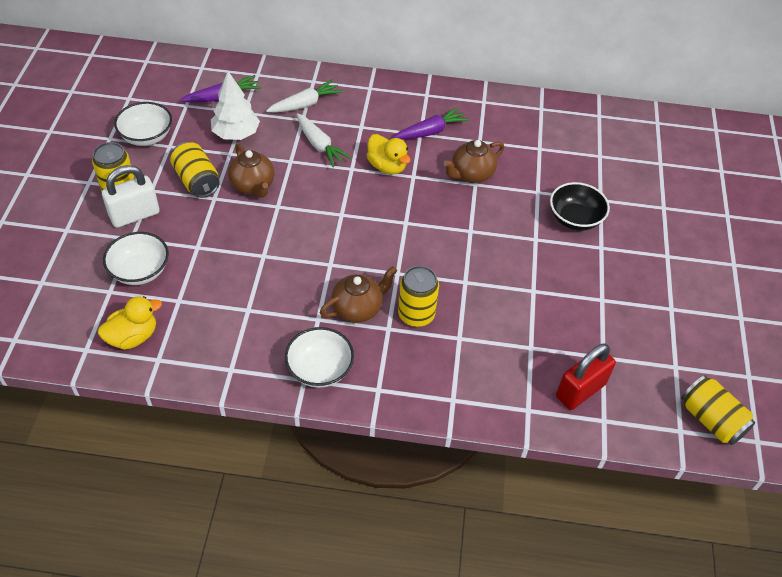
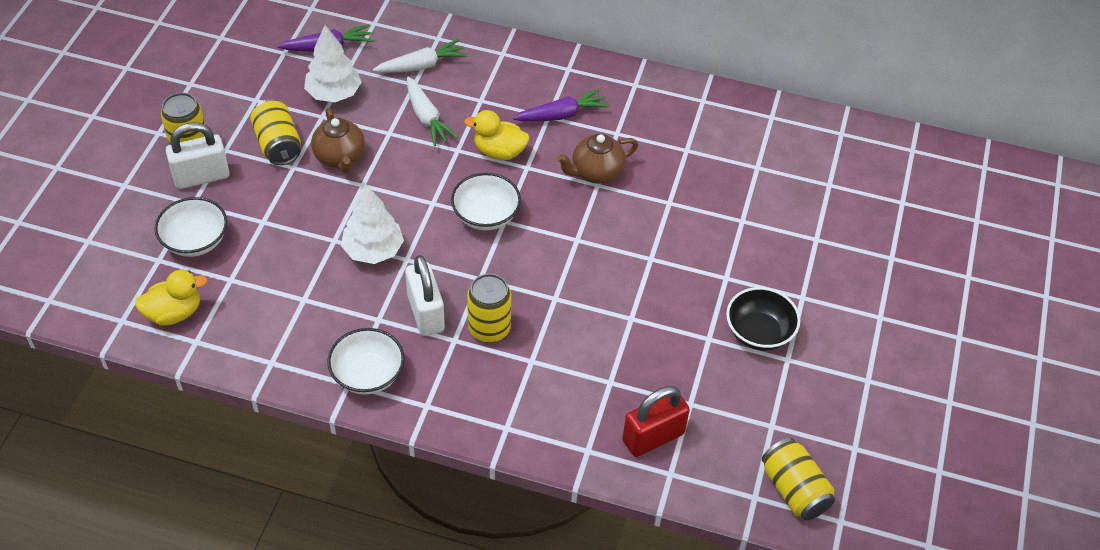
camera: 10 degrees right, 0 degrees up
white bowl [114,102,172,146] -> white bowl moved to [451,173,521,231]
brown teapot [320,266,397,323] -> white padlock [405,255,445,336]
yellow duck [366,134,411,174] -> yellow duck turned 135 degrees clockwise [464,110,529,160]
black bowl [550,182,610,231] -> black bowl moved to [726,287,800,350]
none -> white tree [341,184,404,264]

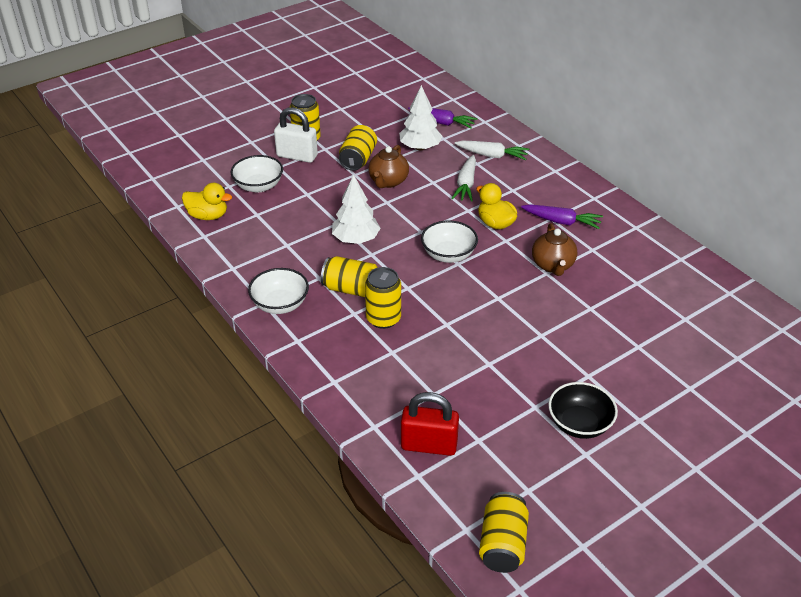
camera: 40 degrees right, 10 degrees down
white padlock [405,255,445,336] -> yellow can [321,256,378,297]
brown teapot [556,134,638,184] -> brown teapot turned 105 degrees counterclockwise [532,223,577,276]

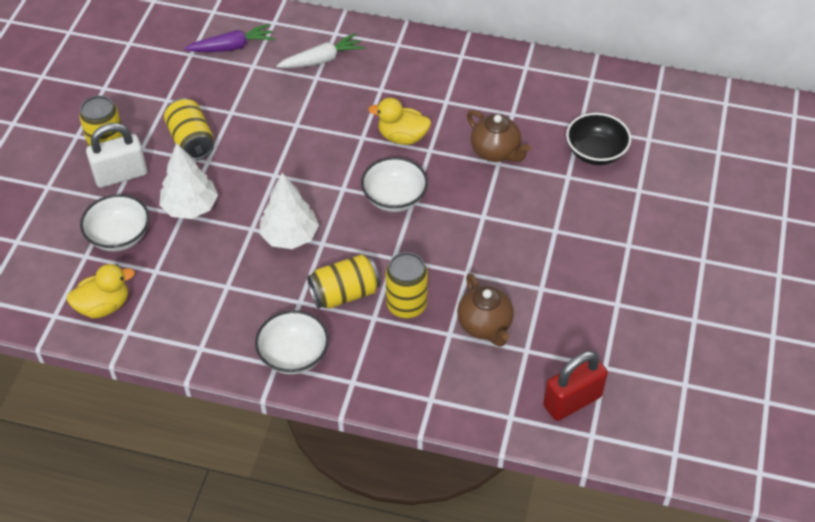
camera: 40 degrees left, 10 degrees up
brown teapot [368,145,409,188] -> brown teapot moved to [457,273,514,347]
white tree [399,85,442,150] -> white tree moved to [159,143,218,219]
white carrot [451,155,476,202] -> none
yellow can [479,492,529,573] -> none
purple carrot [521,204,603,229] -> none
black bowl [548,382,618,439] -> black bowl moved to [566,113,631,165]

